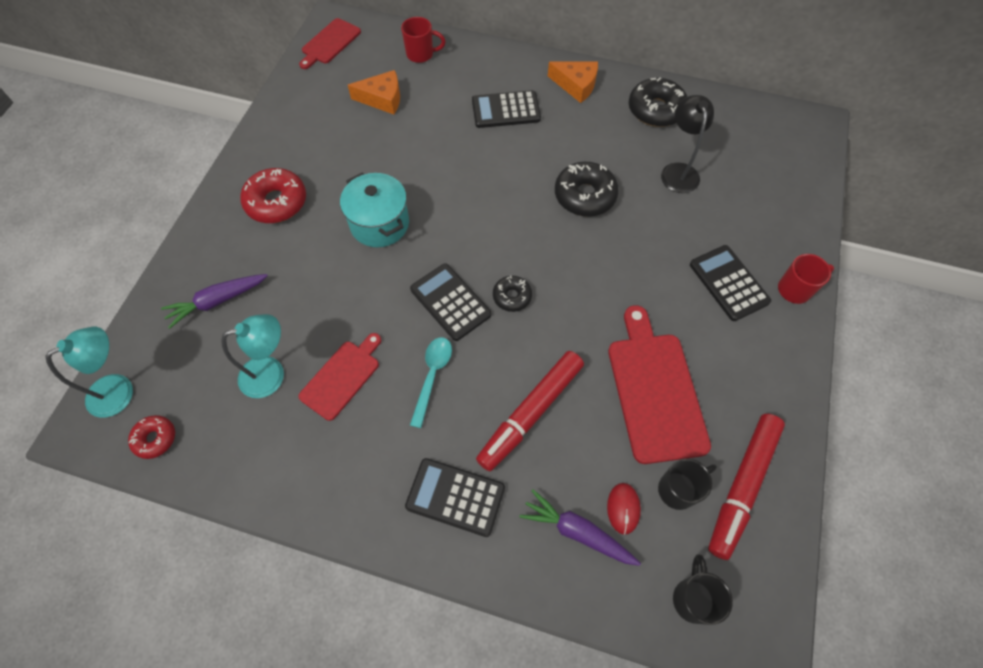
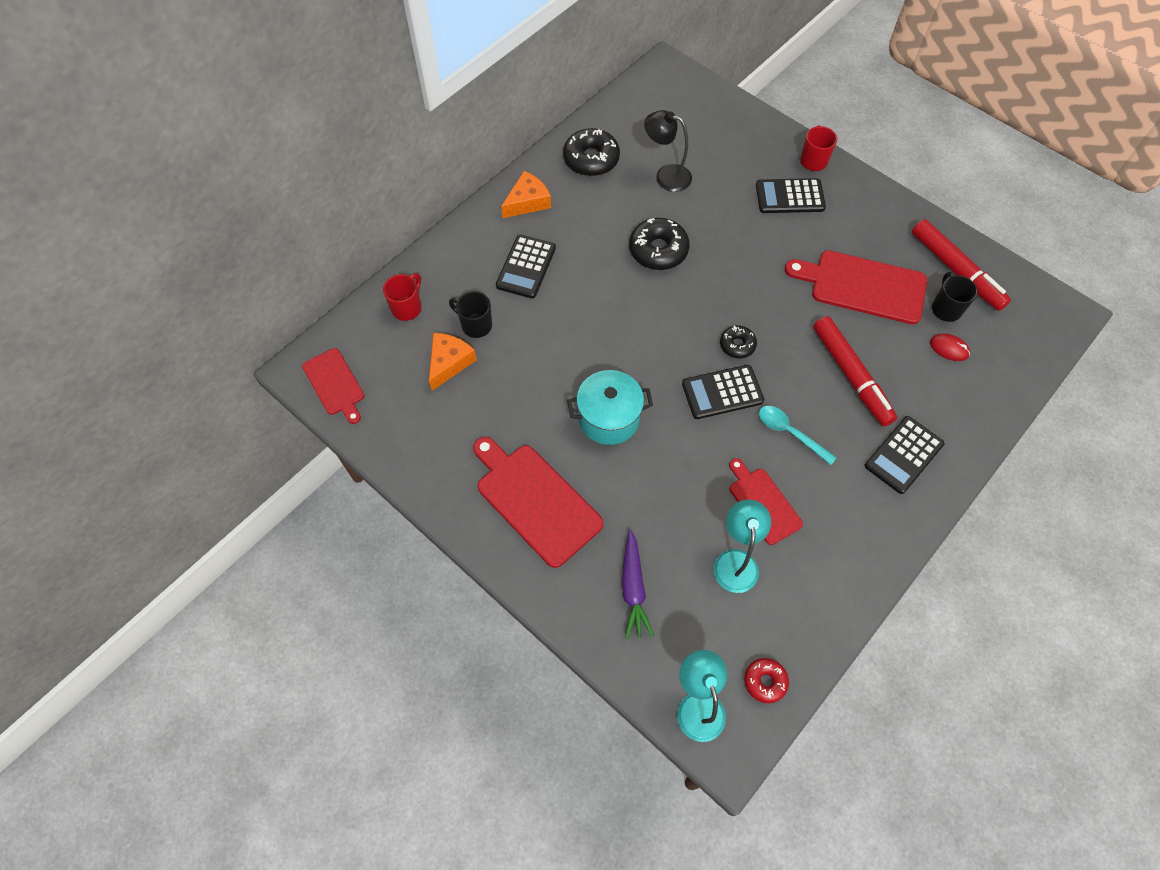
camera: 65 degrees left, 0 degrees up
red donut [240,168,306,223] -> red cutting board [473,437,604,568]
purple carrot [520,490,641,566] -> none
black mug [673,554,733,625] -> black mug moved to [449,291,492,338]

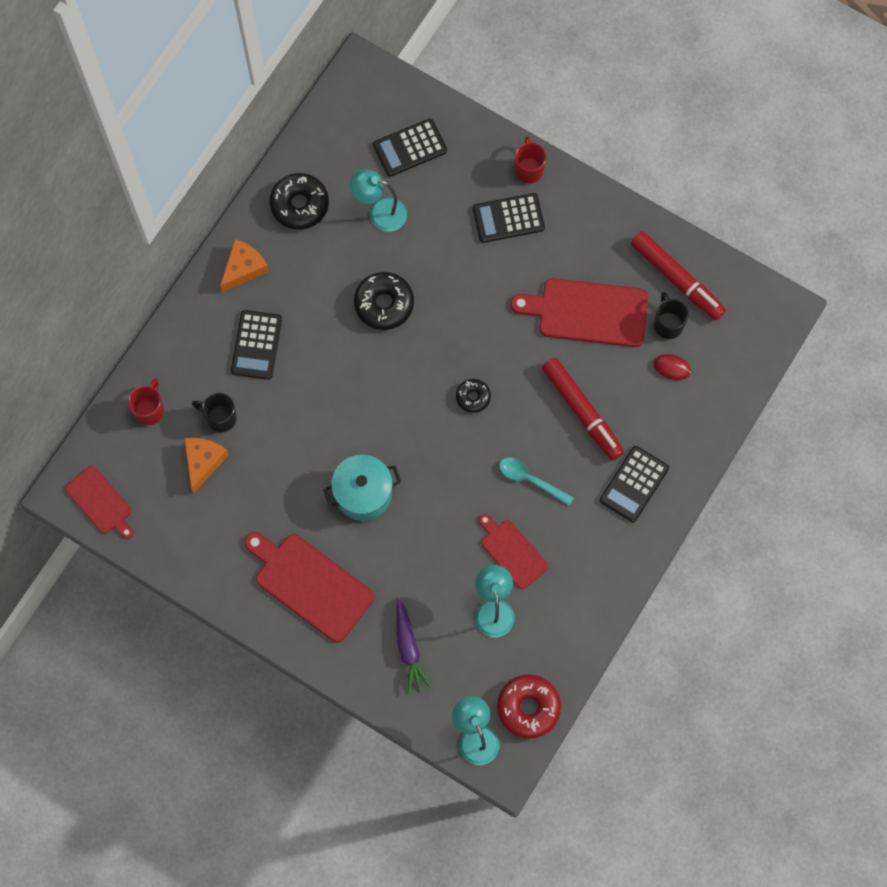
camera: 10 degrees left, 10 degrees up
black lamp [644,110,692,192] -> turquoise lamp [350,169,407,232]
black calculator [682,365,764,419] -> black calculator moved to [373,119,447,177]
red donut [744,658,789,703] -> red donut [497,674,561,739], size x1.74

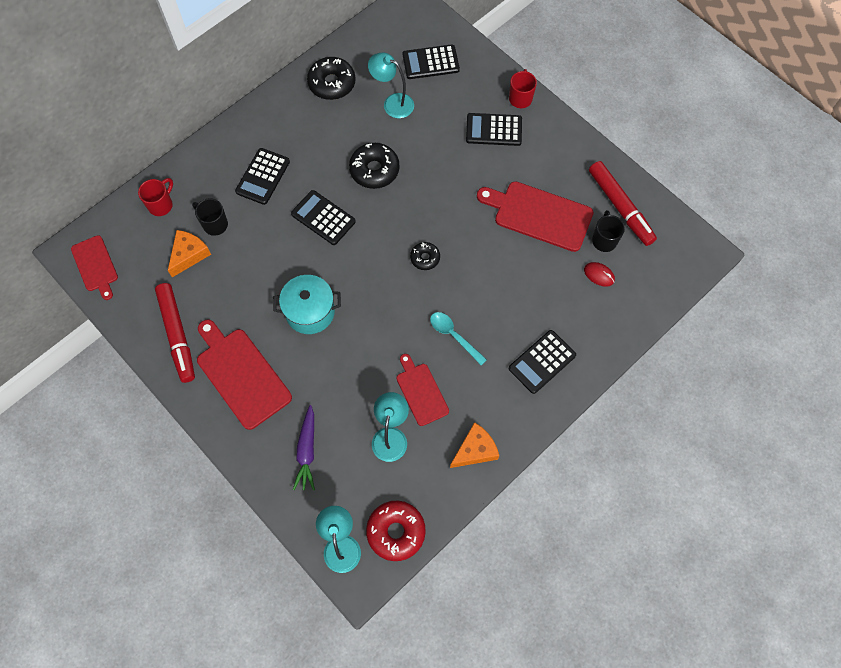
camera: 15 degrees right, 5 degrees down
orange cheese [220,239,269,292] -> orange cheese moved to [450,422,499,468]
red marker [542,358,624,461] -> red marker moved to [155,283,195,383]
none -> black calculator [291,190,356,245]

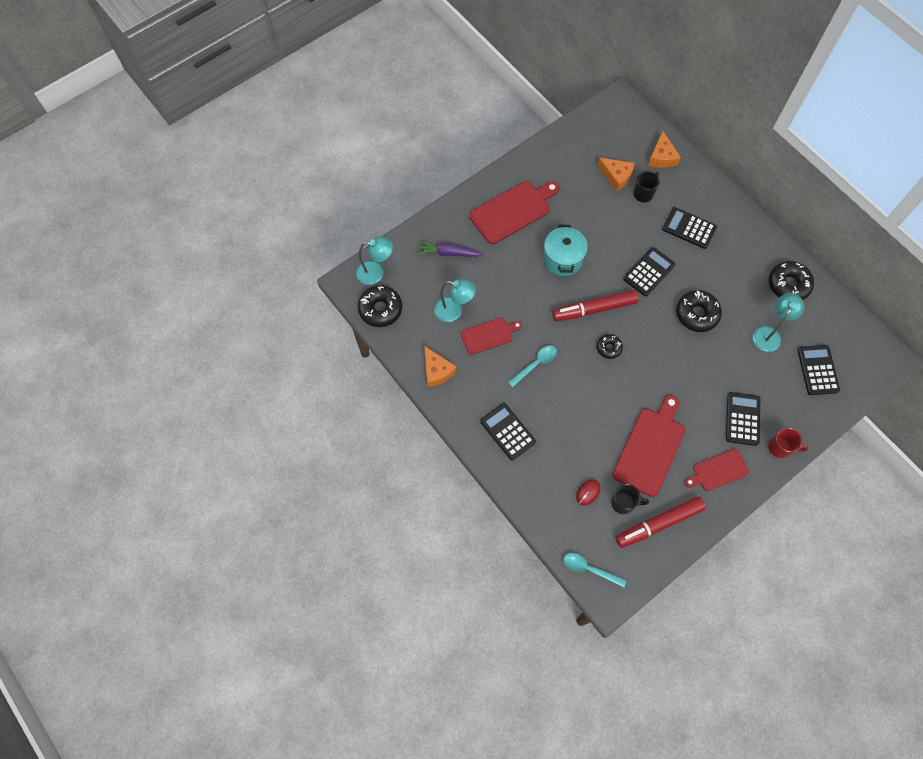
camera: 95 degrees right, 0 degrees up
red cutting board [71,235,118,300] -> red cutting board moved to [684,449,749,491]
red mug [138,178,173,216] -> orange cheese [648,131,681,168]
red marker [155,283,195,383] -> red marker moved to [552,290,639,321]
red donut [366,501,426,561] -> black donut [358,285,402,327]
none -> turquoise spoon [563,553,627,588]

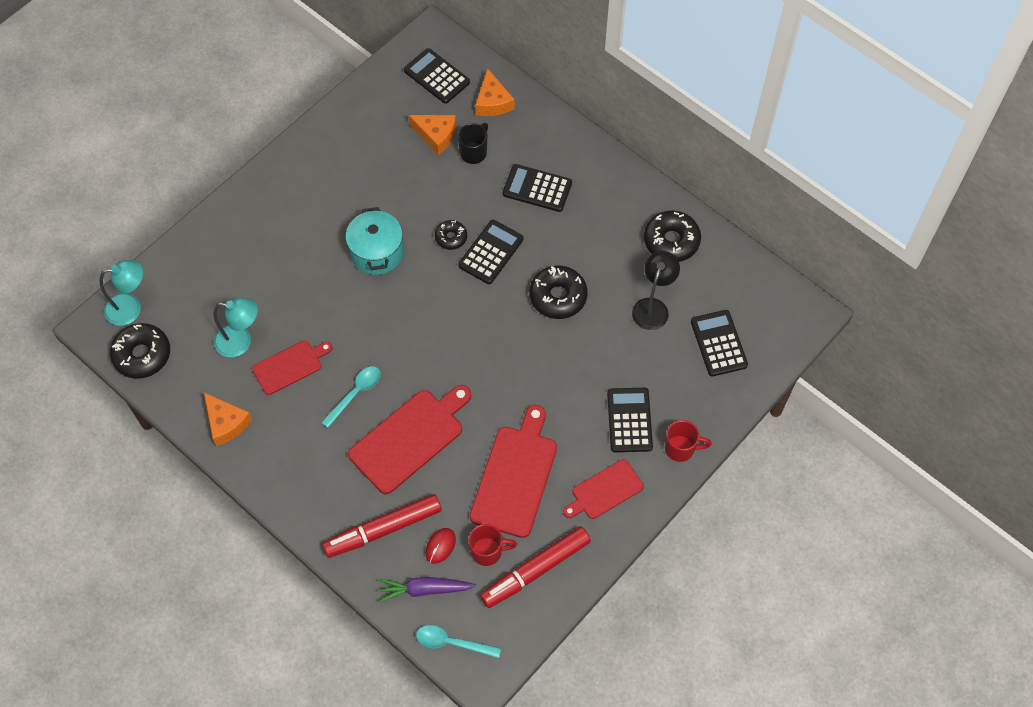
camera: 10 degrees left, 5 degrees down
purple carrot [417,240,483,257] -> purple carrot moved to [378,577,476,603]
red cutting board [469,181,559,244] -> red cutting board moved to [348,385,471,494]
black calculator [480,403,536,460] -> black calculator moved to [404,48,470,104]
red marker [552,290,639,321] -> red marker moved to [322,494,442,558]
black donut [597,334,623,359] -> black donut moved to [435,220,467,250]
black mug [611,484,649,514] -> red mug [469,524,517,566]
turquoise lamp [753,293,804,352] -> black lamp [632,251,680,330]

